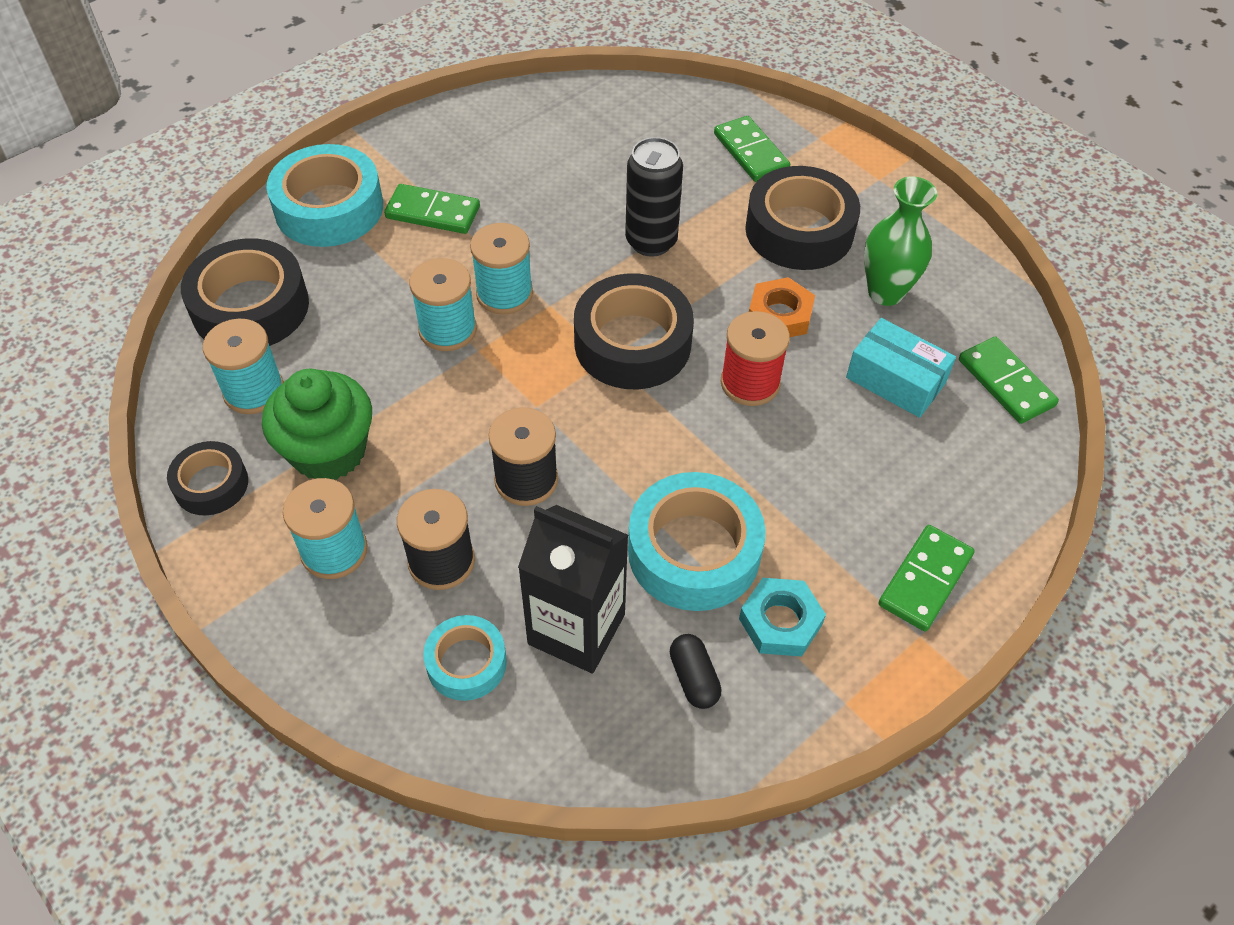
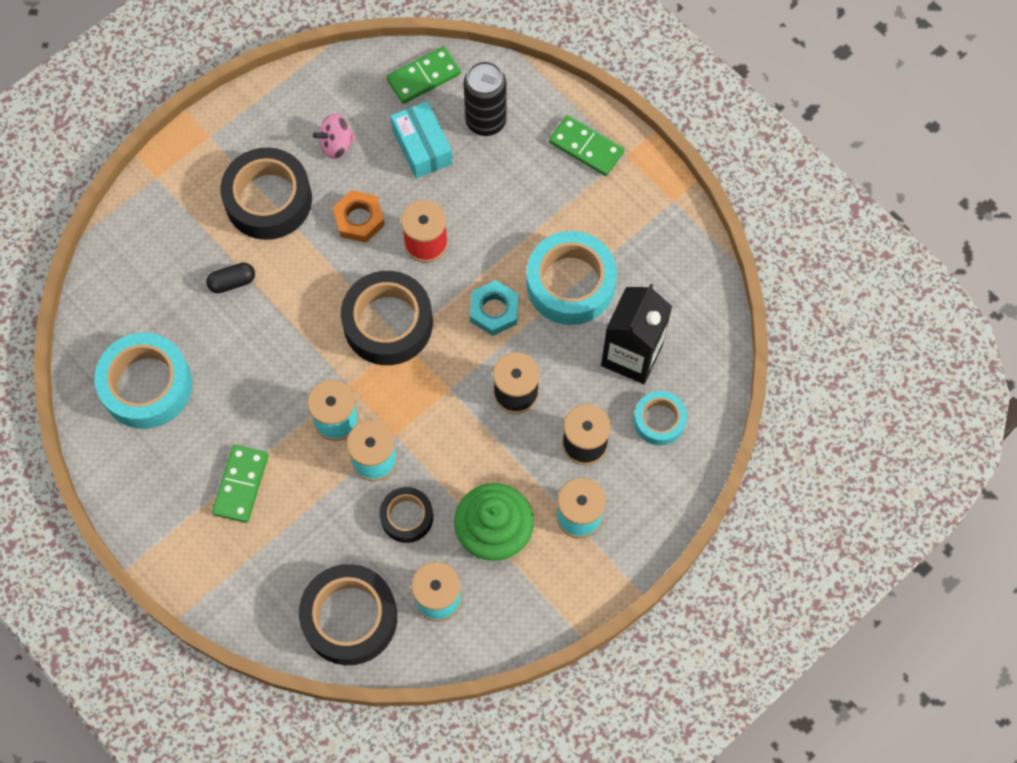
camera: 90 degrees left, 15 degrees up
black tape [167,441,248,515] -> black tape moved to [379,487,433,543]
turquoise tape [266,144,383,247] -> turquoise tape moved to [94,333,192,429]
black can [625,137,683,257] -> black can moved to [464,61,506,136]
black capsule [670,634,721,709] -> black capsule moved to [206,263,255,293]
green domino [714,116,790,182] -> none
turquoise nut [739,578,826,657] -> turquoise nut moved to [470,280,519,336]
turquoise box [846,318,956,418] -> turquoise box turned 60 degrees counterclockwise [391,101,453,179]
green vase [864,177,937,306] -> pink spinning top [313,113,356,159]

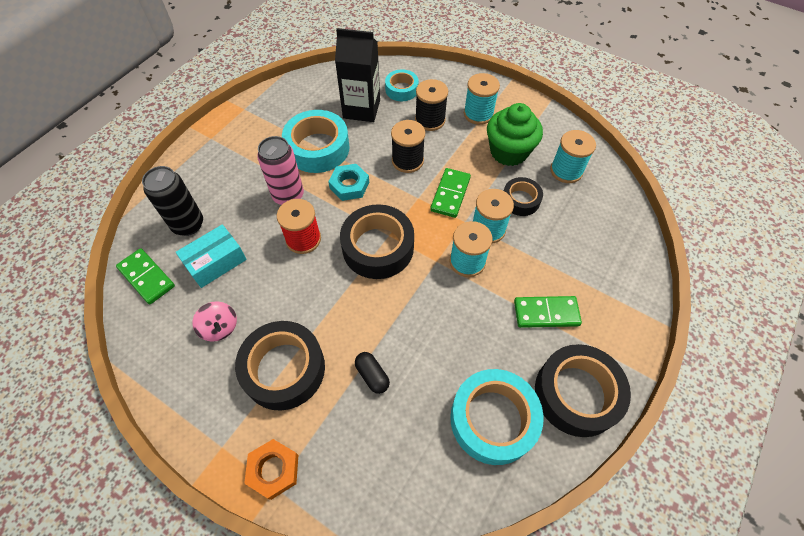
camera: 105 degrees left, 10 degrees down
black tape [299,564,397,665] -> black tape moved to [535,344,631,437]
orange nut [333,190,385,243] -> orange nut moved to [244,439,298,500]
green domino [549,115,624,176] -> green domino moved to [430,168,471,218]
none -> pink can [257,136,304,205]

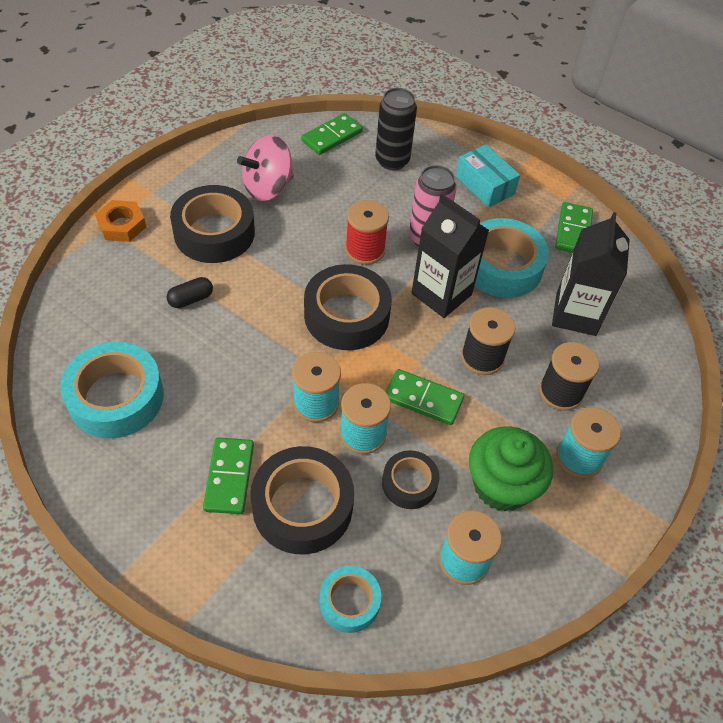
camera: 90 degrees right, 5 degrees down
turquoise box [176,224,247,288] -> turquoise box moved to [456,145,520,207]
pink spinning top [192,302,237,341] -> pink spinning top [237,135,294,201], size x1.61
turquoise nut [328,164,369,201] -> black carton [411,194,489,318]
turquoise tape [385,70,419,101] -> turquoise tape moved to [320,566,381,633]
black tape [535,344,631,437] -> black tape moved to [250,446,354,554]
none -> green domino [555,202,593,253]

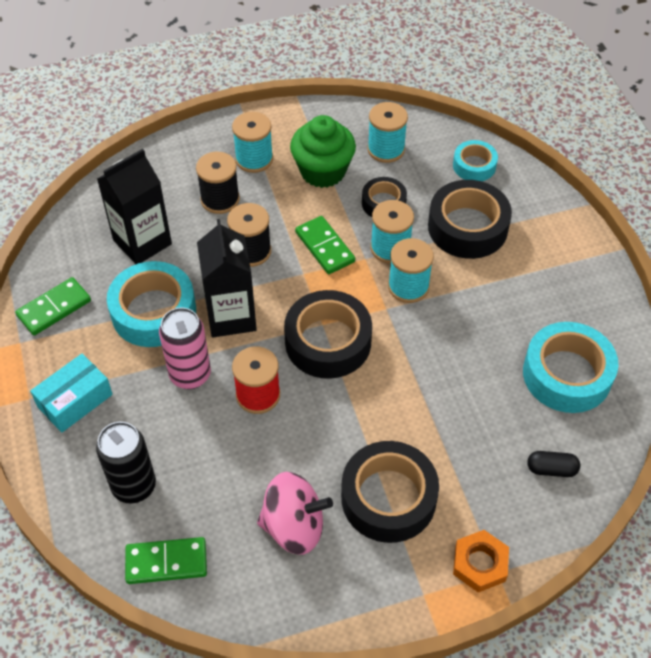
camera: 140 degrees left, 0 degrees up
black capsule [167,277,213,308] -> black capsule moved to [527,451,580,477]
green domino [203,437,254,514] -> none
turquoise box [456,145,520,207] -> turquoise box turned 45 degrees clockwise [30,354,113,432]

